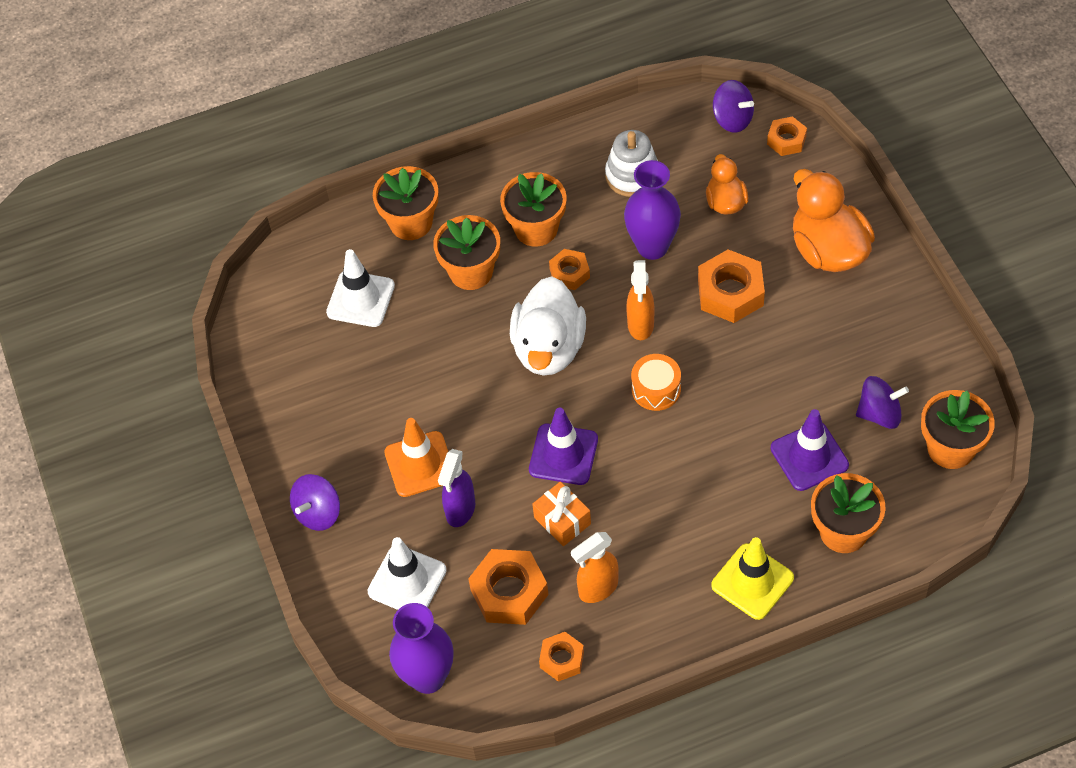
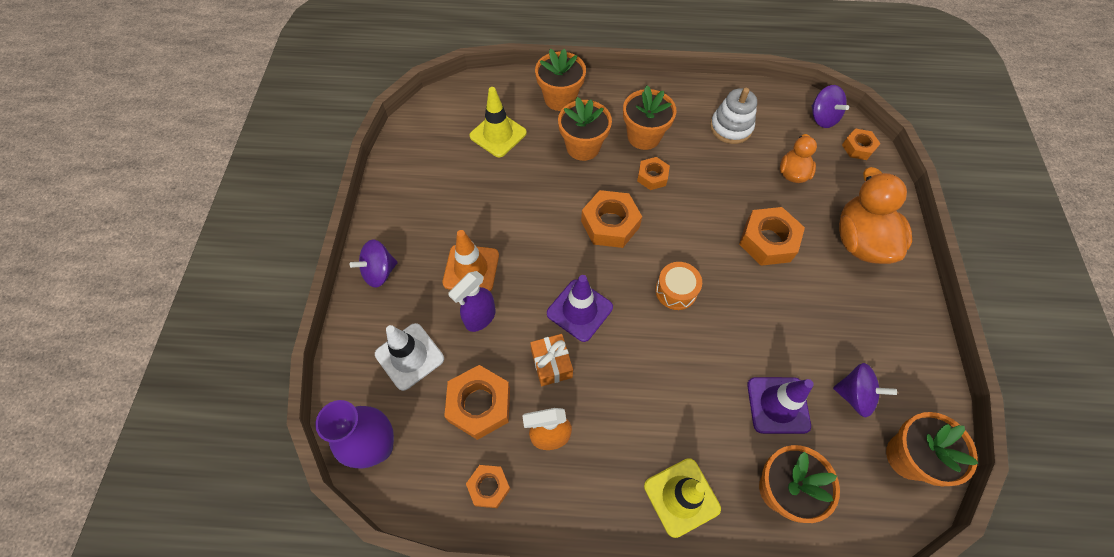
camera: 20 degrees right, 5 degrees up
white traffic cone [326,249,395,327] -> yellow traffic cone [469,87,527,157]
white duck [510,276,586,376] -> orange nut [581,190,642,248]
purple vase [624,160,681,260] -> none
orange spray bottle [626,260,655,340] -> none

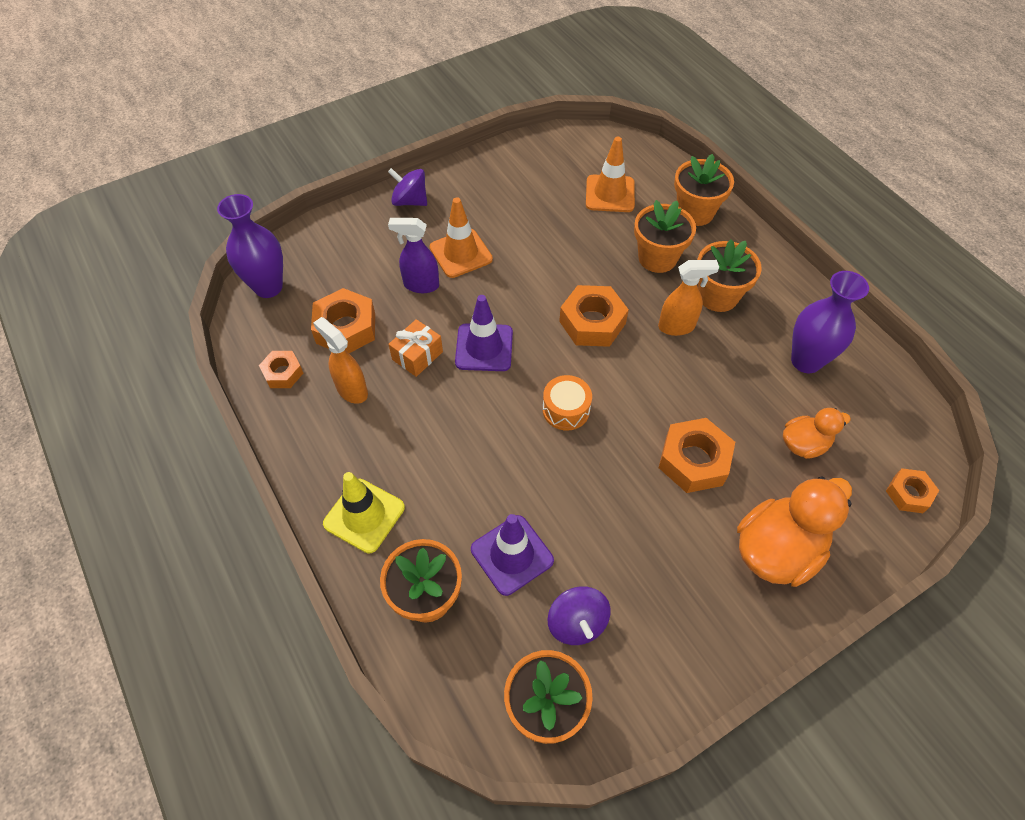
camera: 55 degrees right, 5 degrees down
white traffic cone [375,323,444,391] -> none
yellow traffic cone [469,87,527,157] -> orange traffic cone [586,137,635,212]
orange nut [637,157,670,190] -> orange spray bottle [658,260,719,336]
white stacking toy [710,88,757,144] -> purple vase [791,271,869,373]
purple spinning top [812,85,849,128] -> none

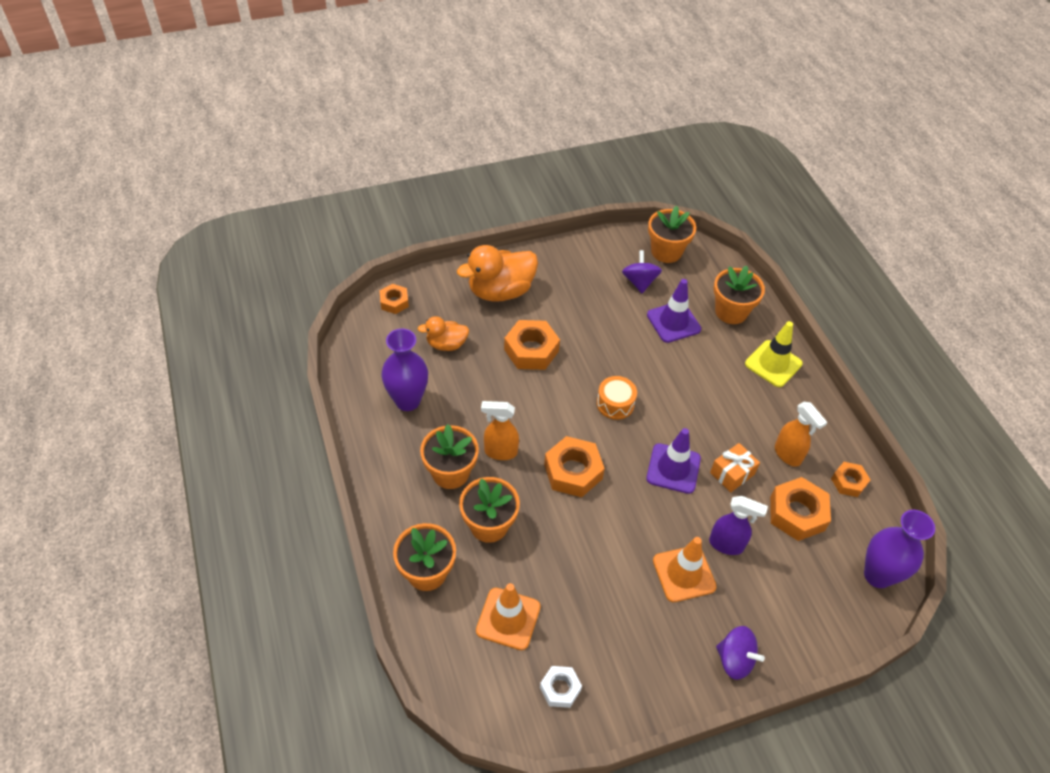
camera: 170 degrees left, 5 degrees down
none -> white nut [540,666,582,708]

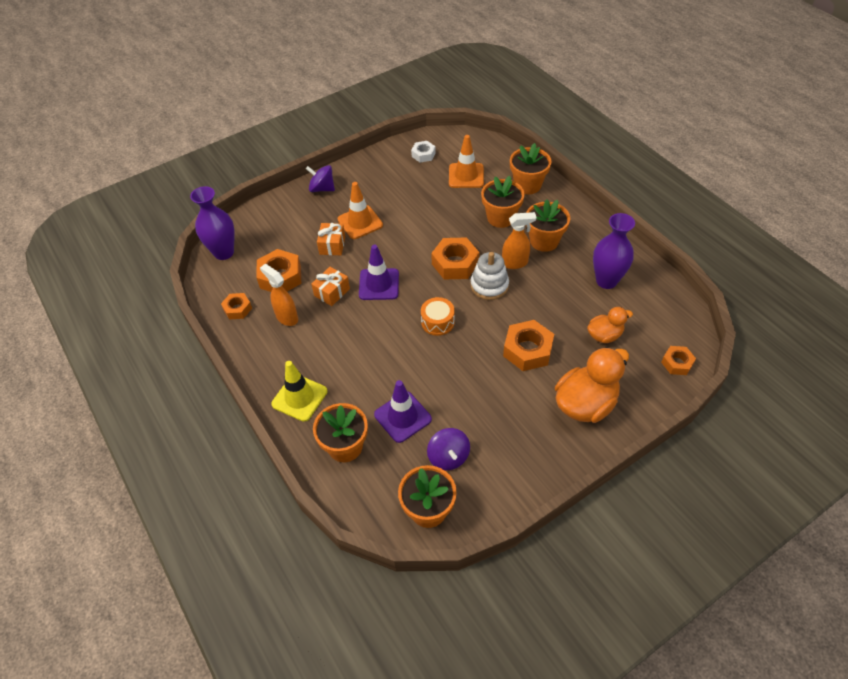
camera: 170 degrees right, 0 degrees up
purple spray bottle [709,496,768,555] -> orange gift [317,223,345,255]
none -> white stacking toy [470,252,509,300]

